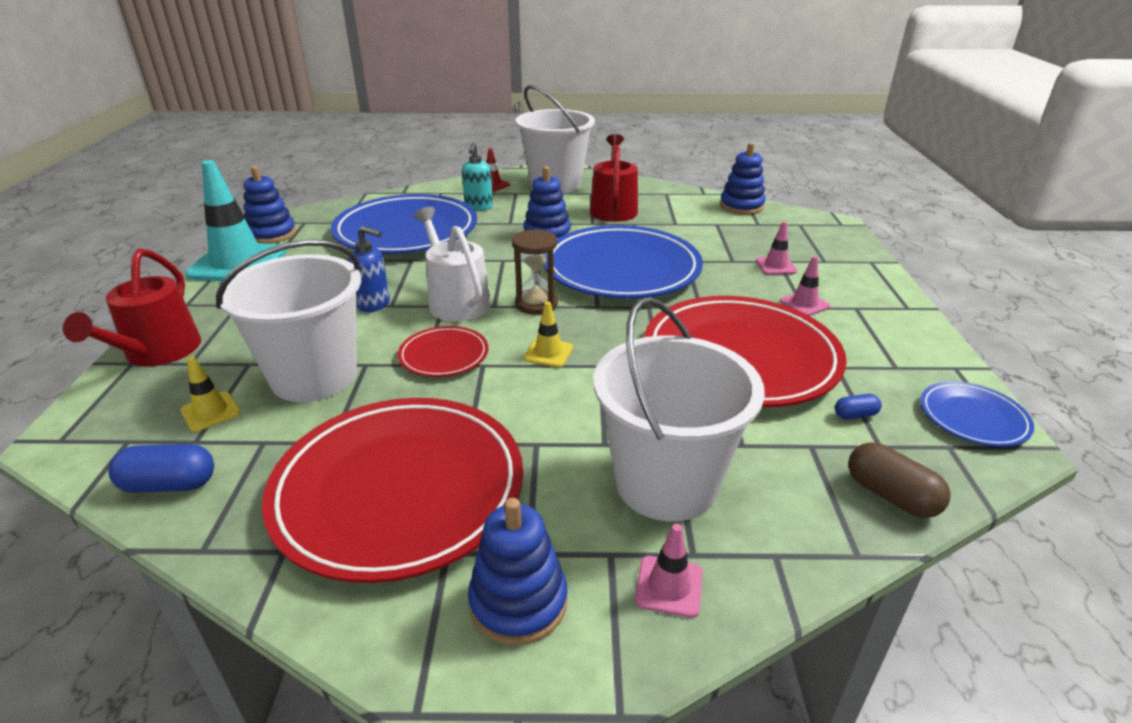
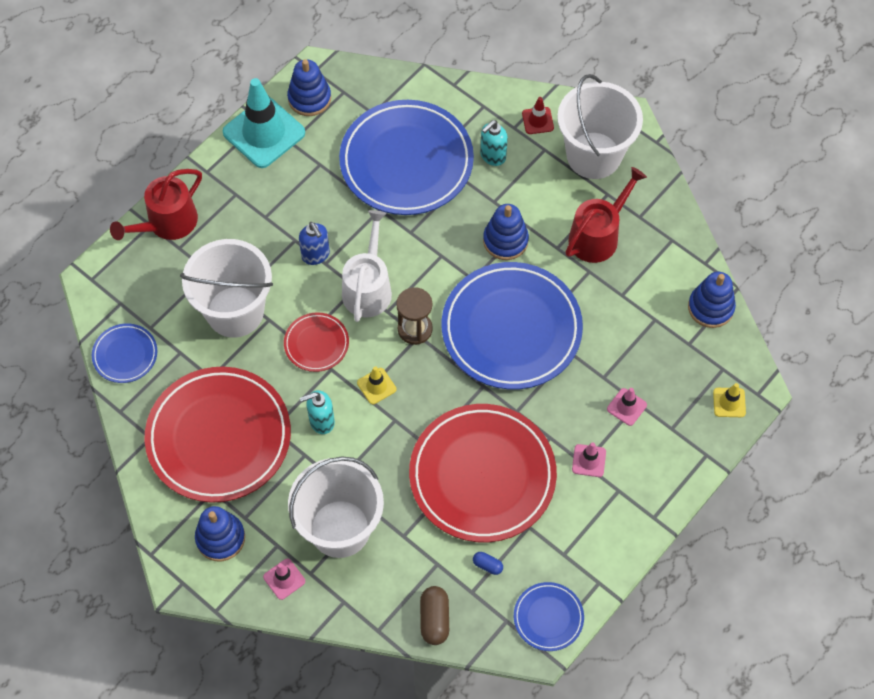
camera: 40 degrees right, 30 degrees up
blue capsule [108,444,214,493] -> blue plate [92,323,158,383]
yellow traffic cone [181,356,241,432] -> yellow traffic cone moved to [713,383,746,417]
none -> turquoise soap dispenser [300,390,335,434]

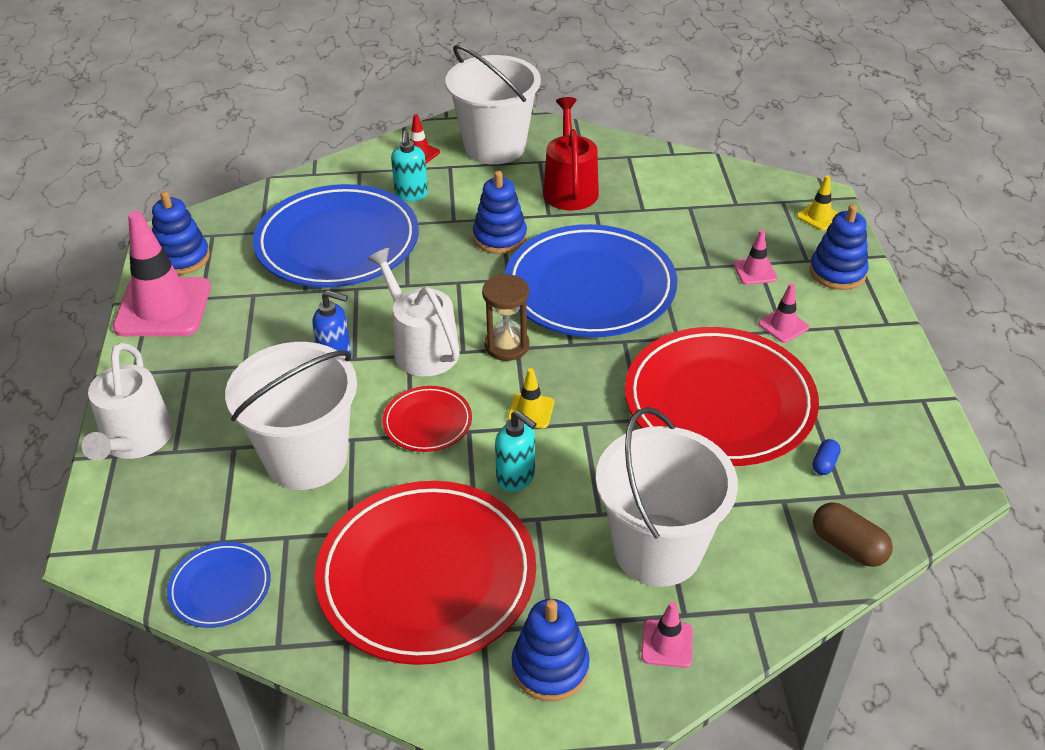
camera: 45 degrees left, 20 degrees down
red watering can [110,169,202,240] -> white watering can [82,343,173,461]
turquoise traffic cone [223,78,305,168] -> pink traffic cone [113,211,211,336]
turquoise soap dispenser [300,390,335,434] -> turquoise soap dispenser turned 75 degrees counterclockwise [495,410,537,492]
blue capsule [473,552,503,575] -> blue capsule turned 45 degrees counterclockwise [812,439,841,475]
blue plate [514,582,584,651] -> none
blue stacking toy [688,272,736,328] -> blue stacking toy moved to [809,204,869,290]

